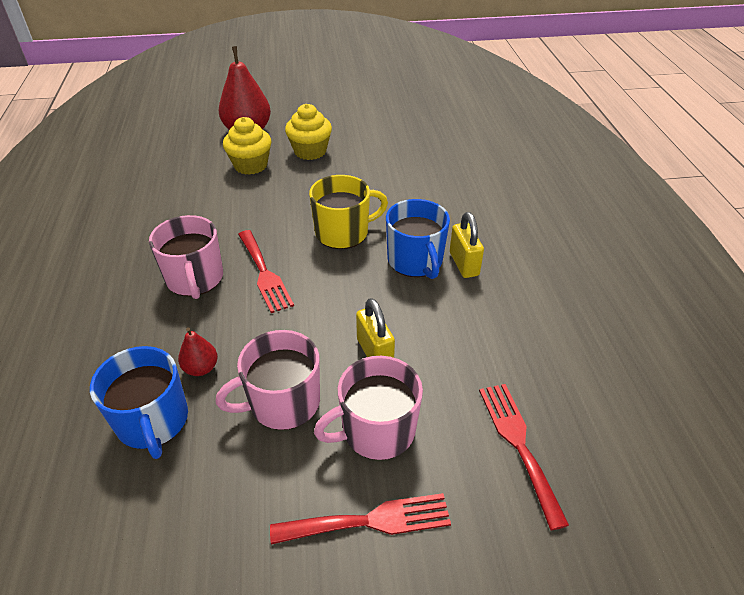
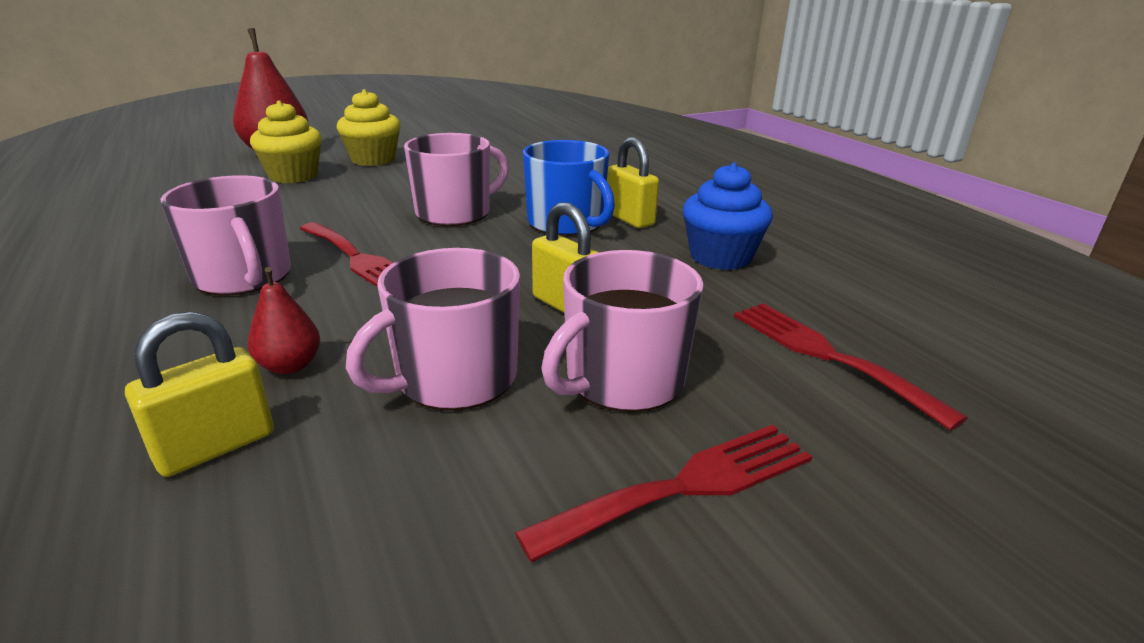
camera: 20 degrees left, 15 degrees down
blue mug [90,346,188,459] -> yellow padlock [125,312,274,477]
yellow mug [309,175,388,249] -> pink mug [404,133,509,226]
none -> blue cupcake [683,163,773,270]

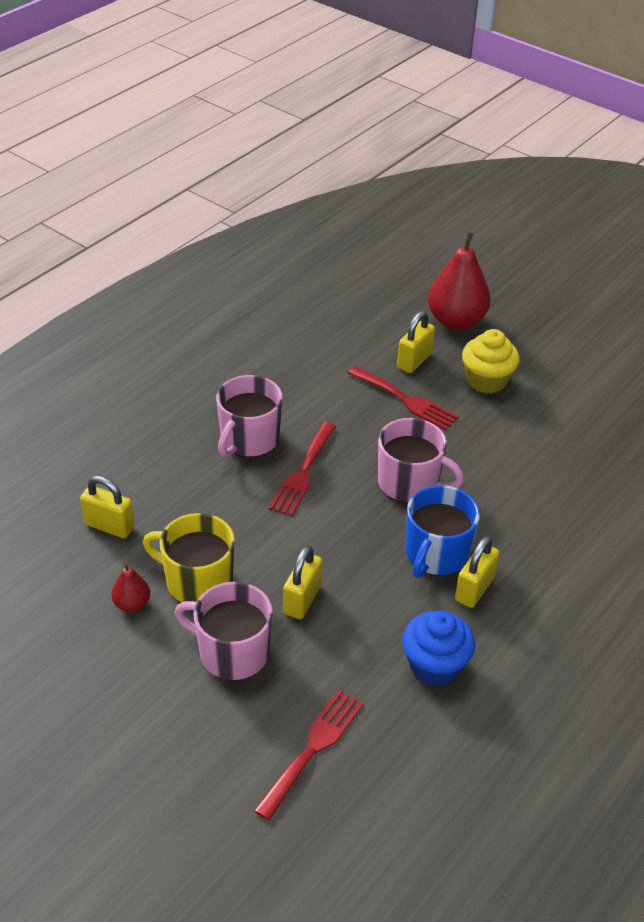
camera: 65 degrees right, 15 degrees up
red pear [248,267,320,374] -> red pear moved to [111,563,150,612]
yellow cupcake [250,100,322,183] -> yellow padlock [397,311,435,373]
pink mug [346,248,520,411] -> yellow mug [143,513,235,603]
red fork [515,424,812,562] -> red fork moved to [348,366,459,430]

